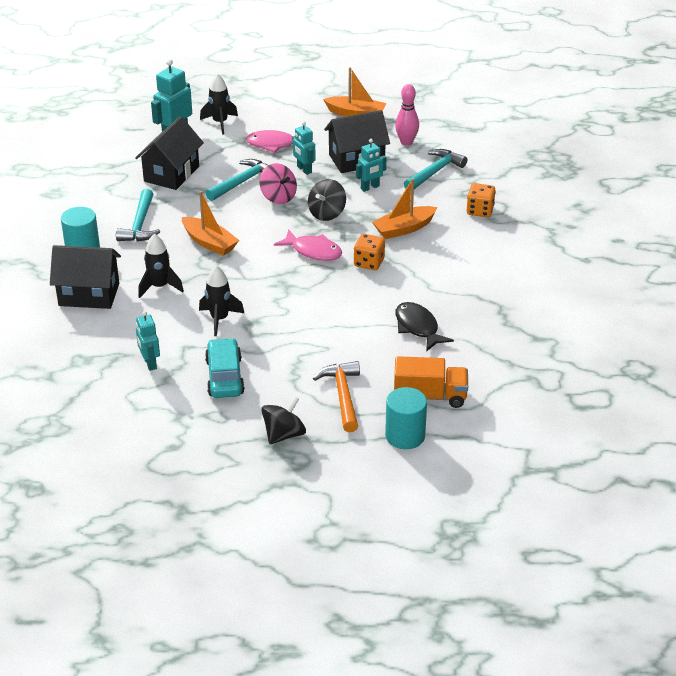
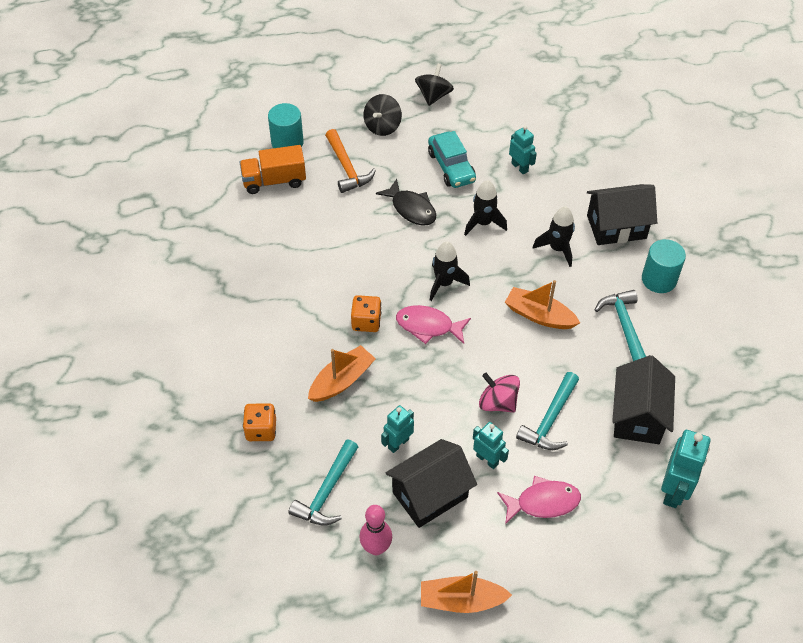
camera: 165 degrees right, 15 degrees up
black rocket [200,73,238,135] -> black rocket moved to [430,242,470,301]
black spinning top [308,179,346,221] -> black spinning top moved to [415,63,454,106]
black fish [395,302,454,351] -> black fish moved to [376,179,436,226]

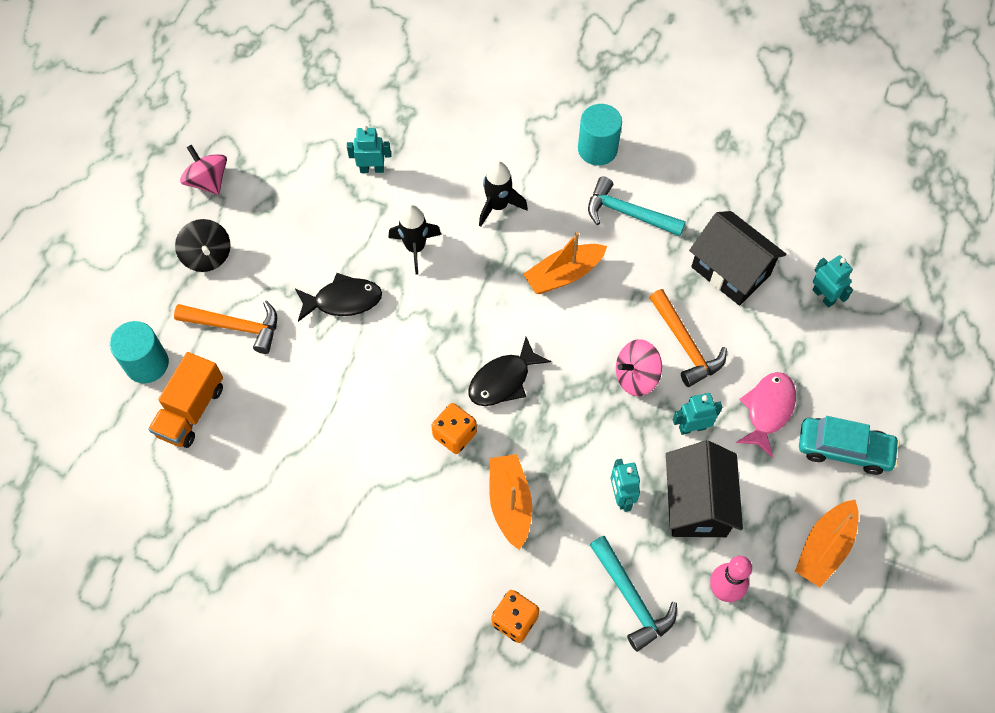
camera: 55 degrees left, 10 degrees up
pink fish [396,305,471,344] -> black fish [468,337,551,406]
black spinning top [415,63,454,106] -> pink spinning top [180,145,227,195]
turquoise car [428,131,476,188] -> turquoise car moved to [799,416,900,475]
black rocket [430,242,470,301] -> none
turquoise hammer [516,372,579,450] -> orange hammer [649,289,727,387]
black house [587,184,657,245] -> none
turquoise robot [661,430,711,508] -> turquoise robot [813,255,853,308], size x0.63

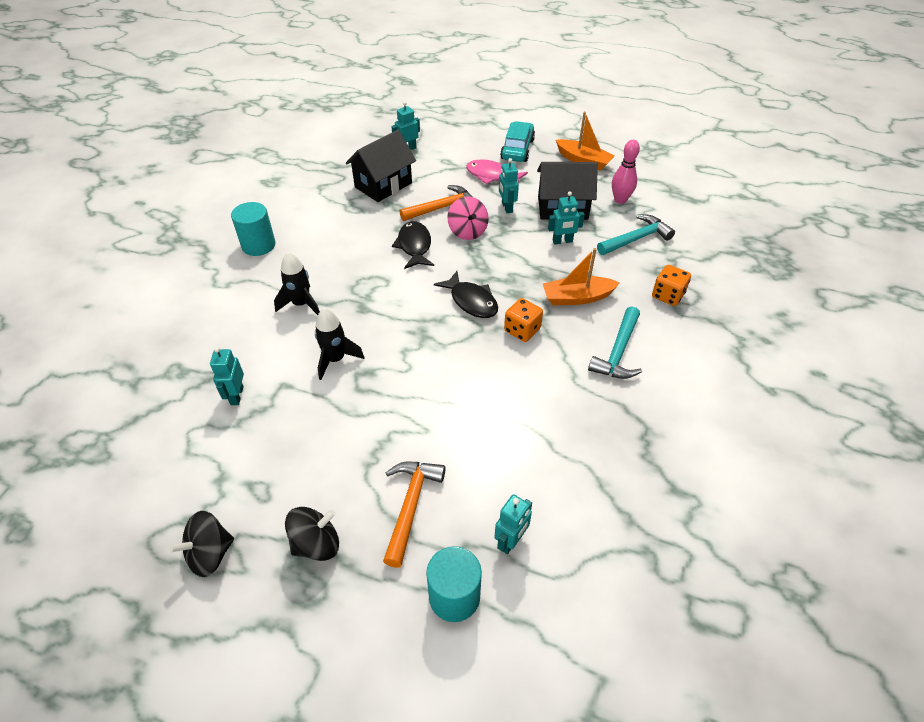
camera: 90 degrees left, 15 degrees down
orange truck [148,352,223,448] -> turquoise robot [494,494,532,554]
pink spinning top [180,145,227,195] -> black spinning top [169,511,234,577]
black fish [295,273,382,322] -> black fish moved to [392,221,434,269]
orange boat [523,232,607,294] -> none
turquoise hammer [588,176,686,236] -> turquoise hammer moved to [588,307,642,379]

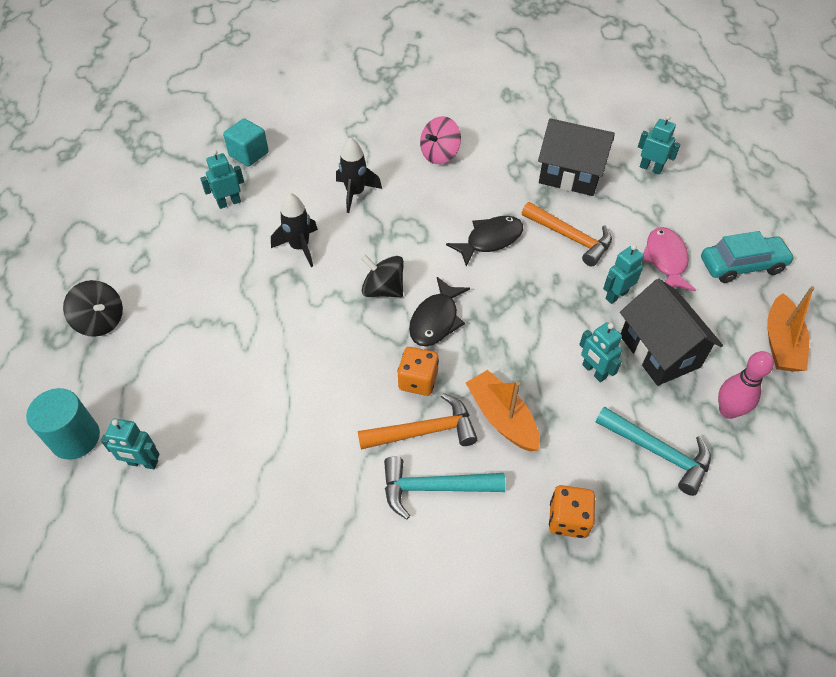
camera: 65 degrees right, 5 degrees up
black spinning top [169,511,234,577] -> black spinning top moved to [361,255,404,297]
turquoise cylinder [231,202,275,256] -> none
orange hammer [383,462,446,568] -> orange hammer moved to [358,393,478,449]
pink spinning top [447,196,489,240] -> pink spinning top moved to [420,116,461,164]
none -> turquoise cube [223,119,269,166]

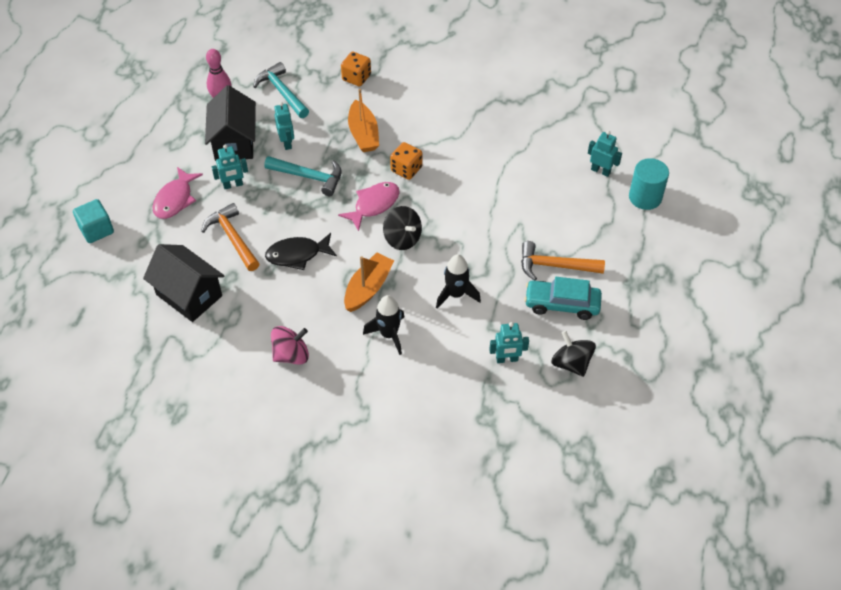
camera: 160 degrees left, 0 degrees up
black spinning top [63,280,123,337] -> black spinning top moved to [551,331,596,377]
turquoise cube [223,119,269,166] -> turquoise cube moved to [73,199,114,243]
orange hammer [358,393,478,449] -> orange hammer moved to [521,241,605,281]
turquoise hammer [384,456,505,520] -> turquoise hammer moved to [264,156,342,196]
black fish [409,277,470,347] -> pink fish [338,182,400,231]
turquoise robot [638,115,681,174] -> none
turquoise car [701,231,795,283] -> turquoise car moved to [524,277,602,320]
orange boat [767,286,815,372] -> orange boat moved to [344,253,394,312]

